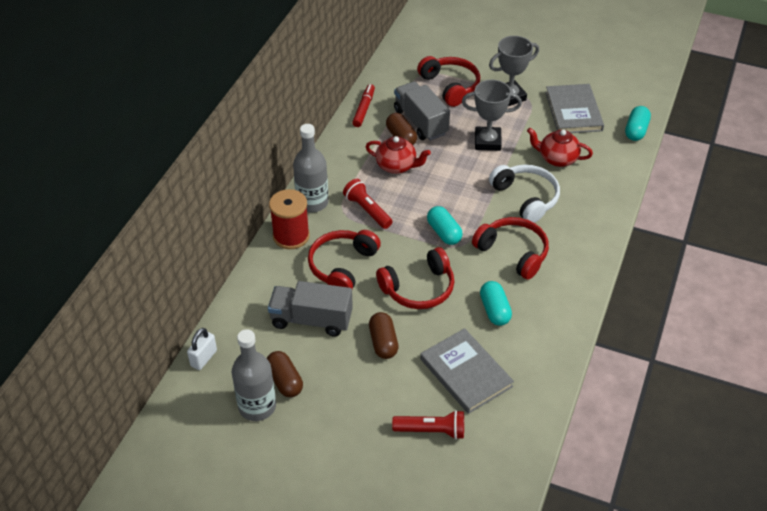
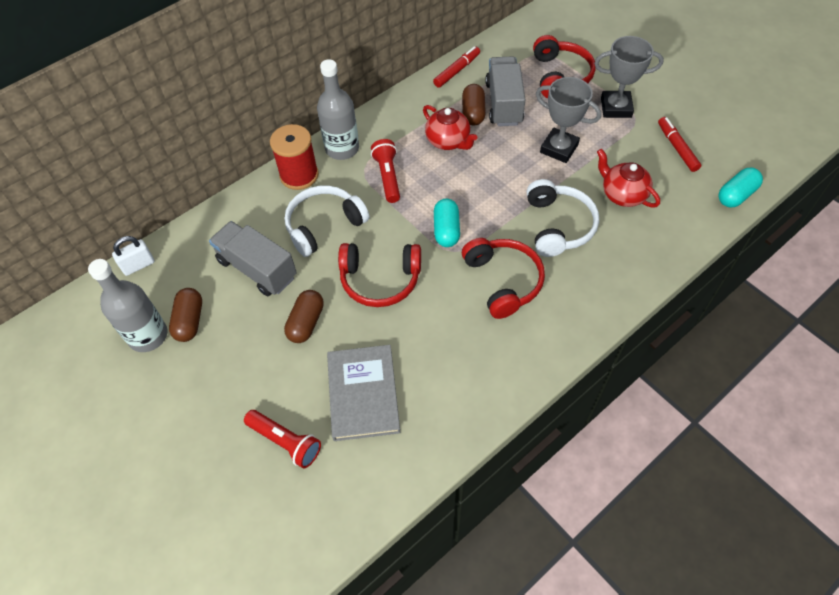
camera: 30 degrees right, 10 degrees up
red headphones [308,230,381,289] -> white headphones [284,186,369,257]
turquoise capsule [480,281,512,326] -> none
grey book [545,84,604,133] -> red marker [658,117,701,172]

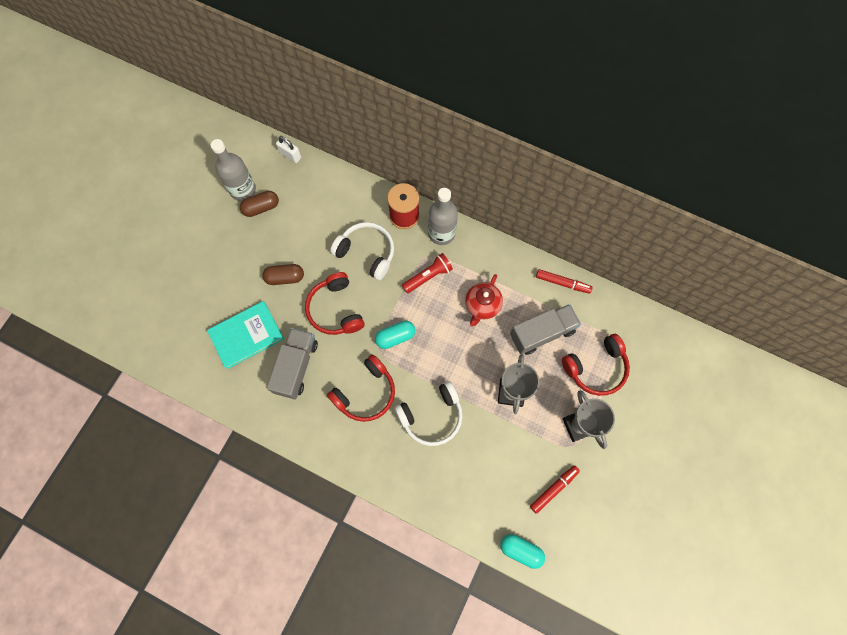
camera: 65 degrees right, 15 degrees up
grey truck [209,221,297,296] -> grey truck moved to [267,328,318,399]
red flashlight [244,410,321,468] -> none
grey book [327,345,400,441] -> turquoise book [207,301,284,369]
brown capsule [462,84,486,126] -> none
red teapot [597,149,660,208] -> none

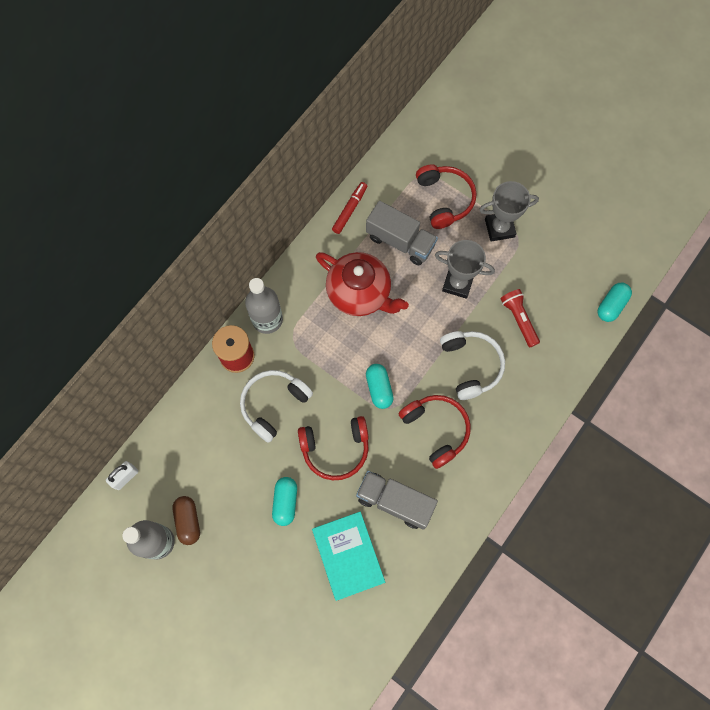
camera: 80 degrees left, 0 degrees up
brown capsule [262,264,304,285] -> turquoise capsule [272,477,297,526]
red flashlight [402,253,453,293] -> red flashlight moved to [500,289,540,347]
red teapot [465,274,503,327] -> red teapot [316,252,409,316], size x1.59
grey truck [510,304,581,355] -> grey truck turned 135 degrees clockwise [366,201,438,265]
red marker [530,465,580,514] -> none

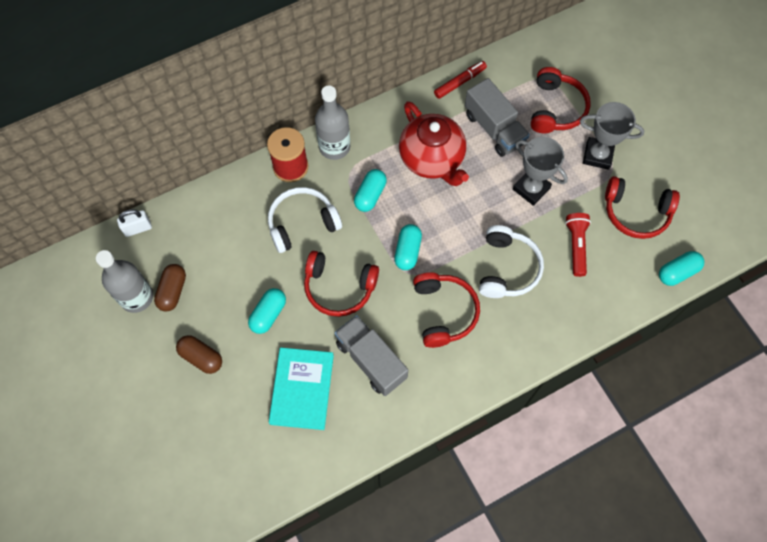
camera: 25 degrees right, 5 degrees down
none -> brown capsule [176,335,222,374]
none -> turquoise capsule [354,169,387,212]
none -> red headphones [605,176,680,239]

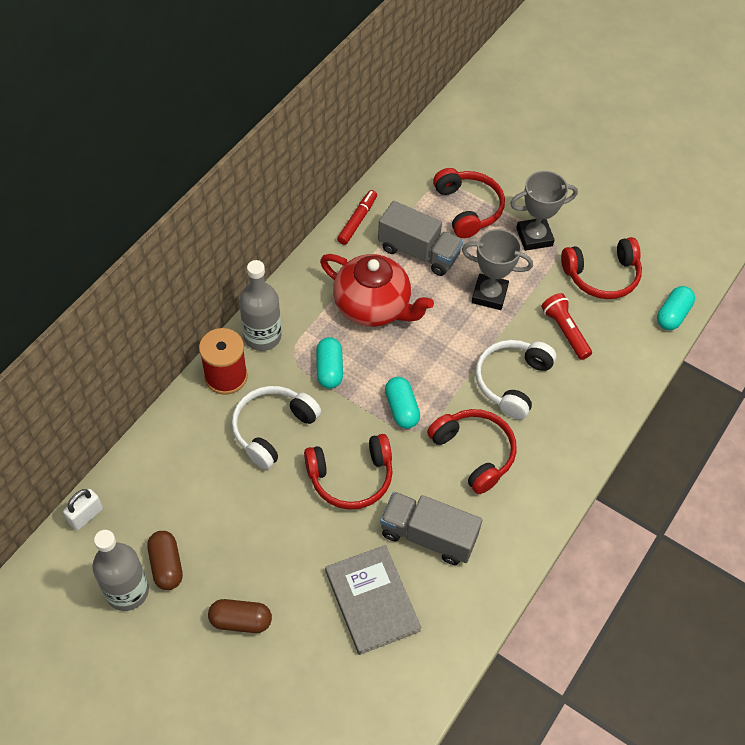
camera: 30 degrees left, 10 degrees down
turquoise capsule [248,288,286,334] -> none
turquoise book [269,347,334,430] -> grey book [325,545,421,655]
white headphones [479,225,544,298] -> white headphones turned 135 degrees counterclockwise [475,340,557,420]

